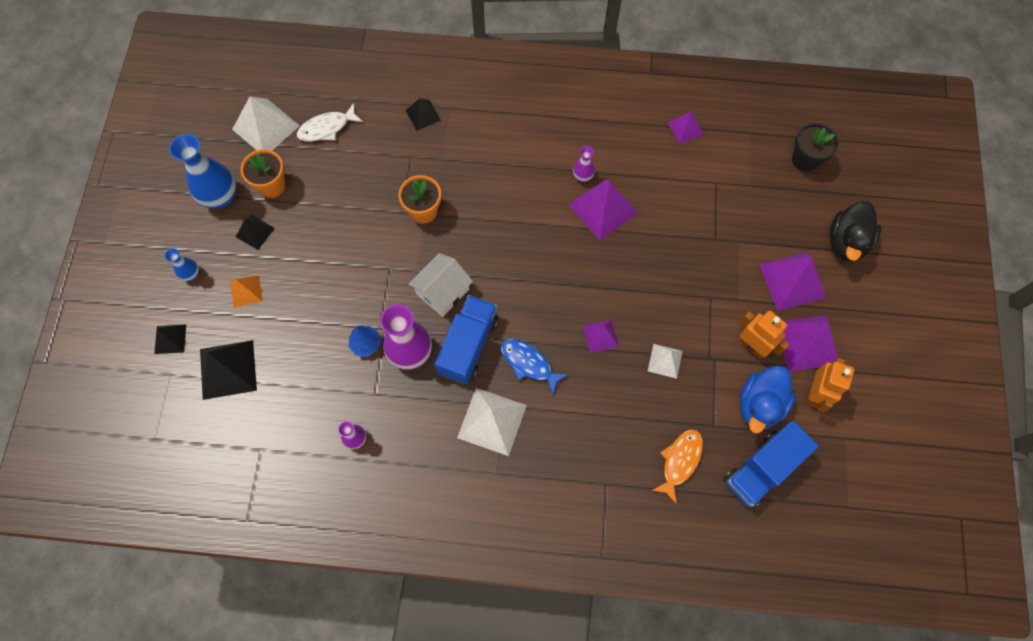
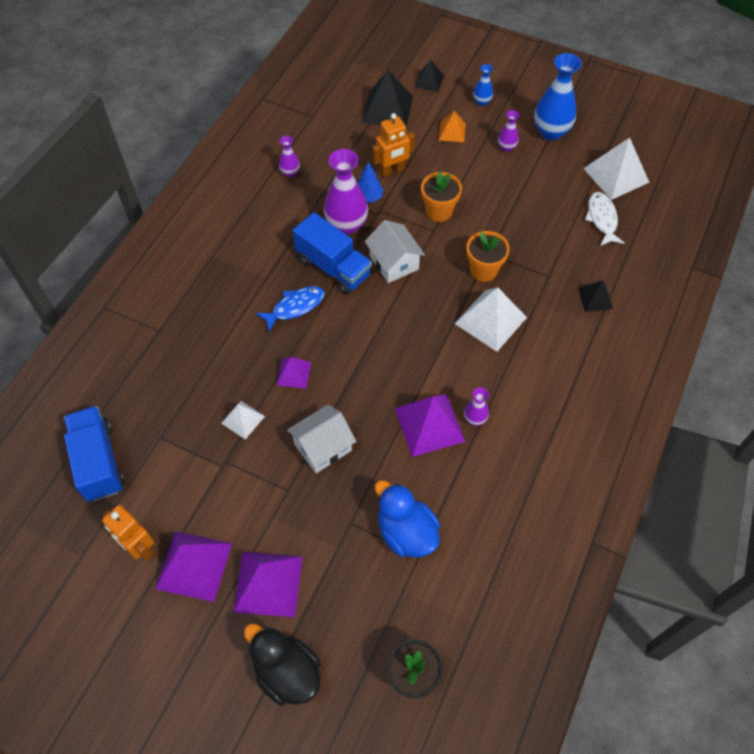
camera: 110 degrees right, 10 degrees down
black pyramid [236,215,275,250] -> purple vase [498,110,519,152]
orange flower pot [241,149,286,198] -> orange flower pot moved to [421,172,462,222]
white pyramid [457,388,527,456] -> white pyramid moved to [454,287,527,352]
orange fish [651,429,703,504] -> none
purple pyramid [668,112,703,144] -> none
orange robot [739,310,790,359] -> orange robot moved to [373,113,415,177]
blue duck [740,365,796,434] -> blue duck moved to [375,480,440,558]
none -> white house [287,405,356,473]

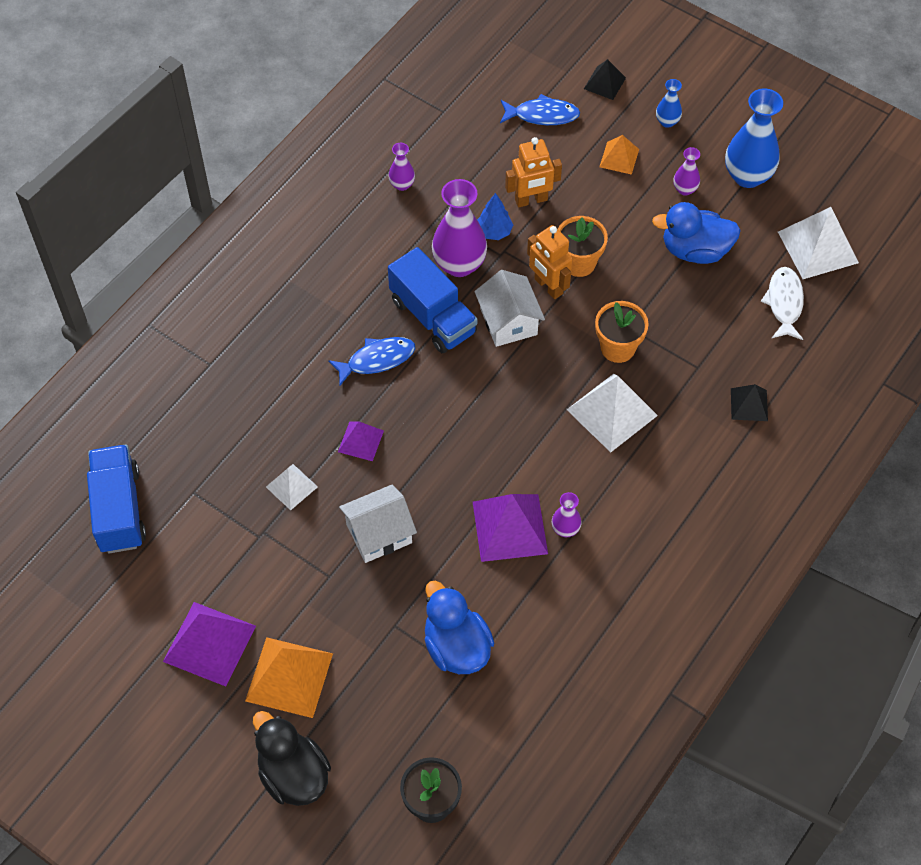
camera: 10 degrees right, 0 degrees up
orange robot [102,505,154,561] -> orange robot moved to [527,225,573,299]
purple pyramid [233,552,303,617] -> orange pyramid [245,637,333,718]
black pyramid [362,70,413,127] -> blue fish [500,94,580,125]
none -> blue duck [652,202,741,264]

